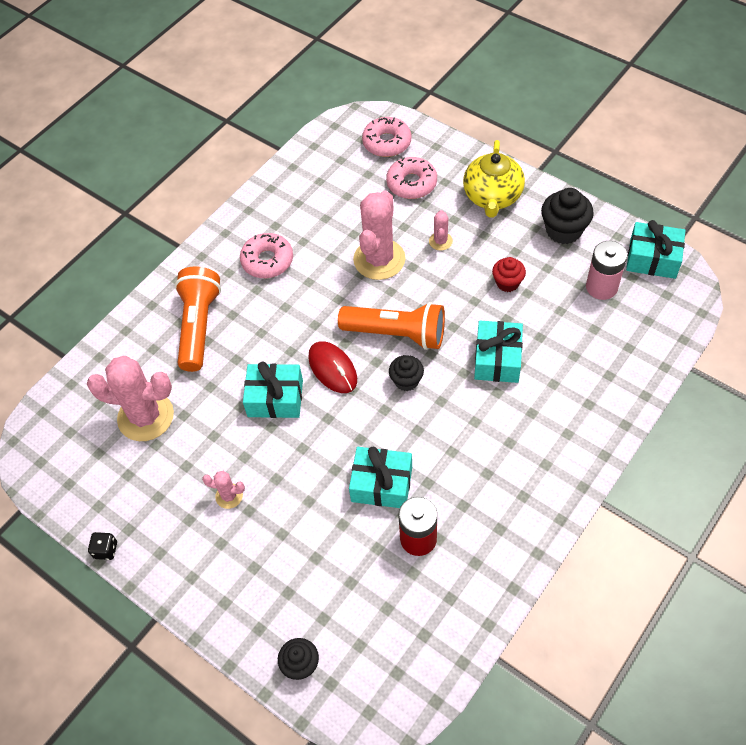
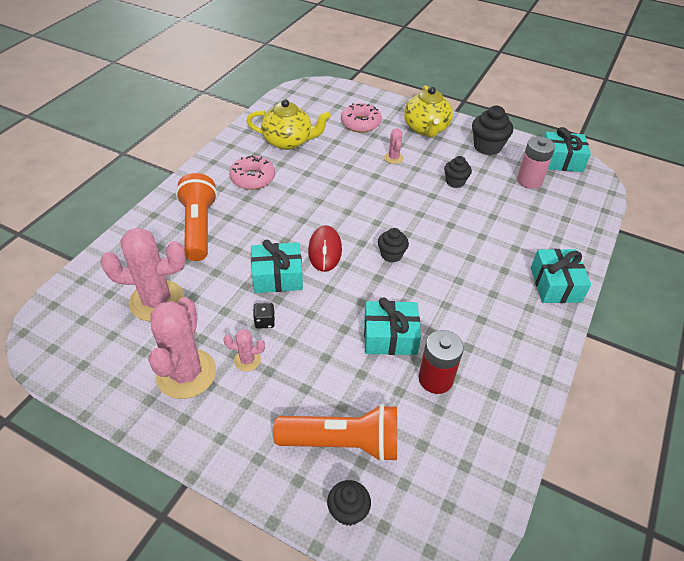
camera: 15 degrees left, 10 degrees down
black dice [88,532,117,560] -> black dice moved to [253,303,275,329]
red mouse [308,341,357,393] -> red mouse turned 45 degrees clockwise [308,225,342,272]
orange flashlight [338,302,445,350] -> orange flashlight moved to [273,404,397,462]
pink cactus [353,191,406,280] -> pink cactus moved to [148,297,216,399]
pink donut [362,117,411,157] -> none
turquoise gift [474,321,523,383] -> turquoise gift moved to [531,249,591,303]
red cupcake [492,257,526,292] -> black cupcake [444,156,472,188]
none -> yellow teapot [247,99,331,150]

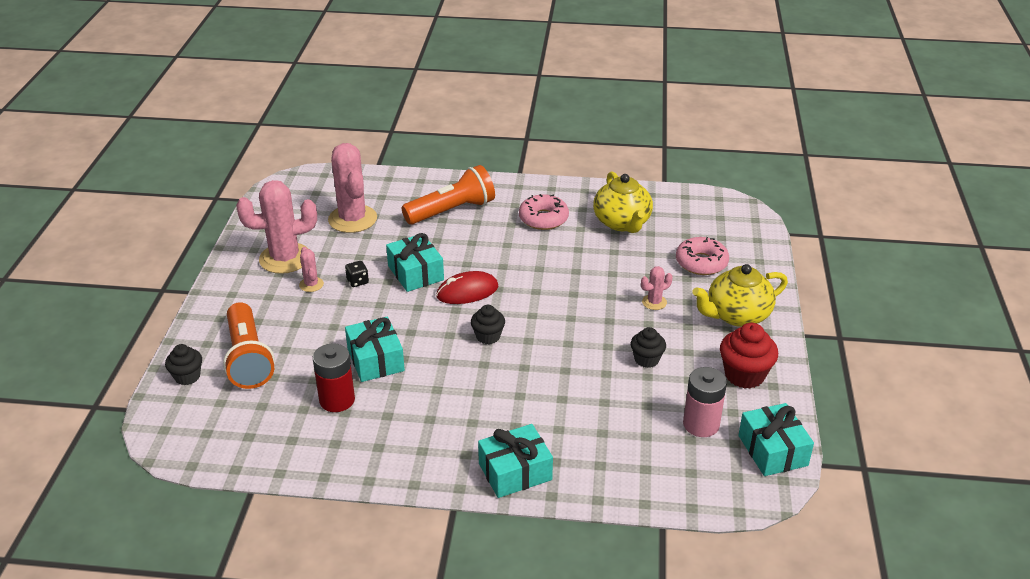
camera: 70 degrees right, 10 degrees down
black cupcake [472,106,513,155] -> red cupcake [720,323,778,389]

